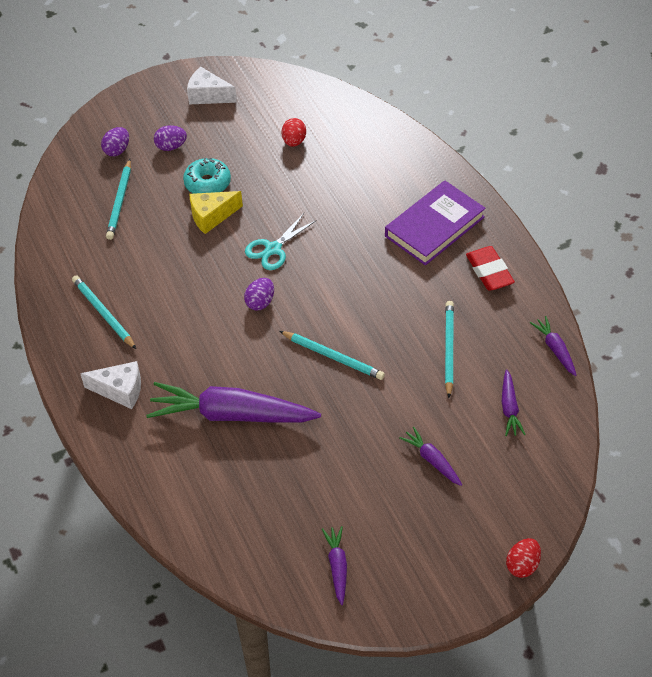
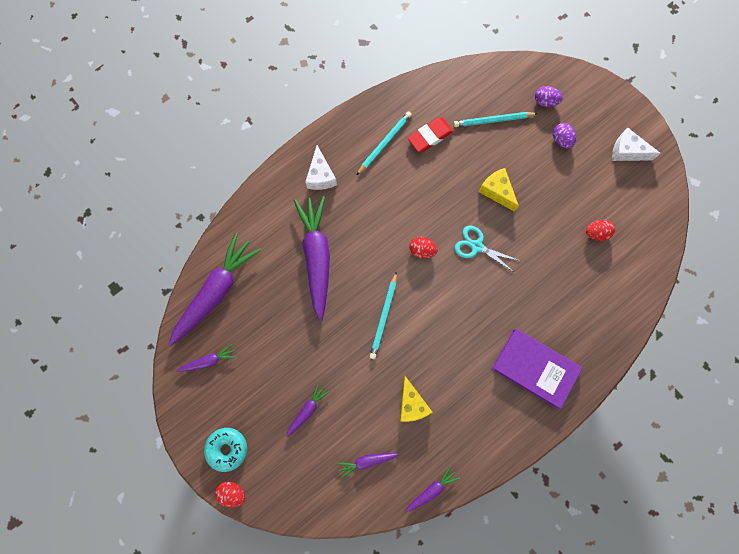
camera: 75 degrees right, 25 degrees up
turquoise donut [183,158,231,194] -> turquoise donut moved to [204,428,247,472]
white cheese [187,67,237,105] -> white cheese turned 75 degrees counterclockwise [612,128,661,161]
purple egg [244,278,274,310] -> red egg [409,237,438,259]
turquoise pencil [445,301,454,398] -> yellow cheese [400,375,433,422]
red eraser [466,246,515,291] -> red eraser moved to [408,117,453,152]
none -> purple carrot [168,233,261,346]

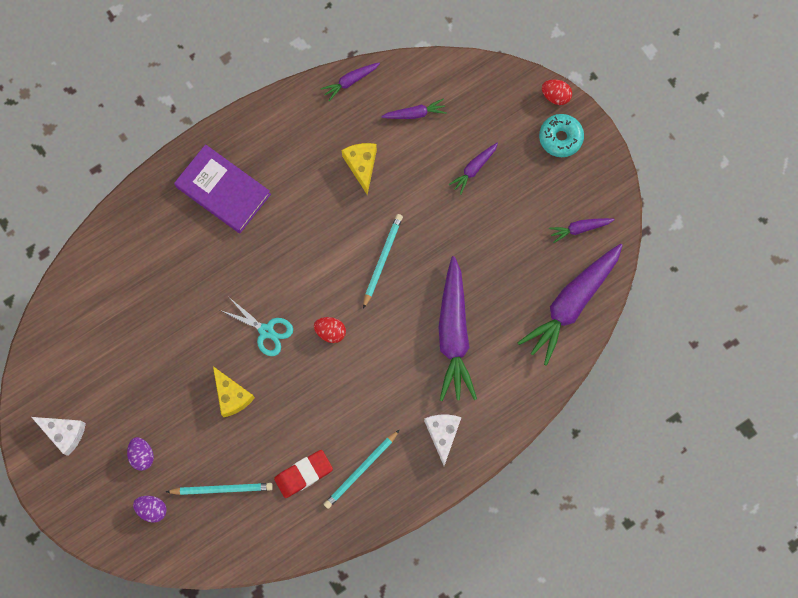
camera: 175 degrees left, 0 degrees up
red egg [586,220,615,241] -> none

